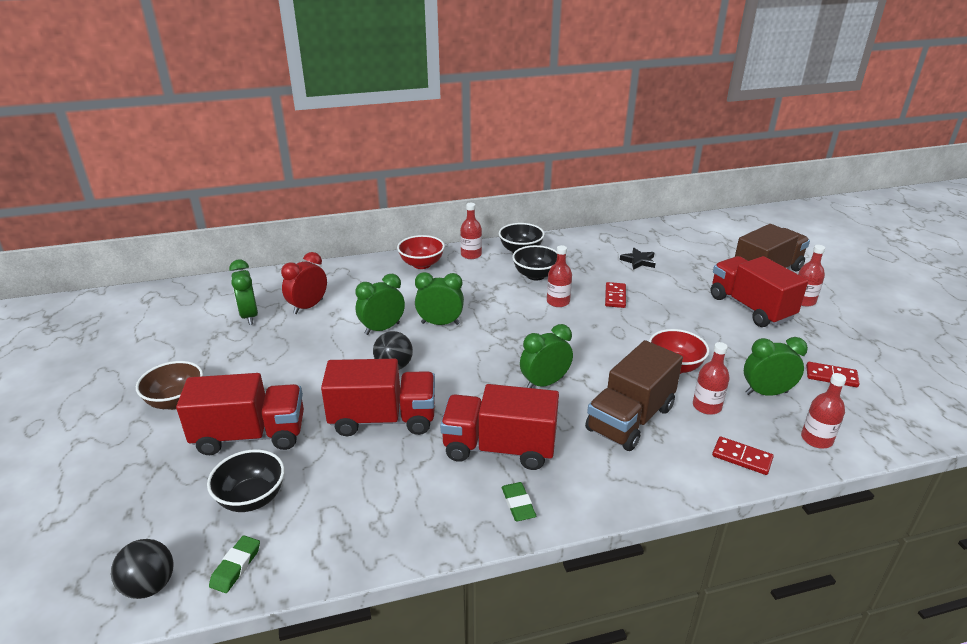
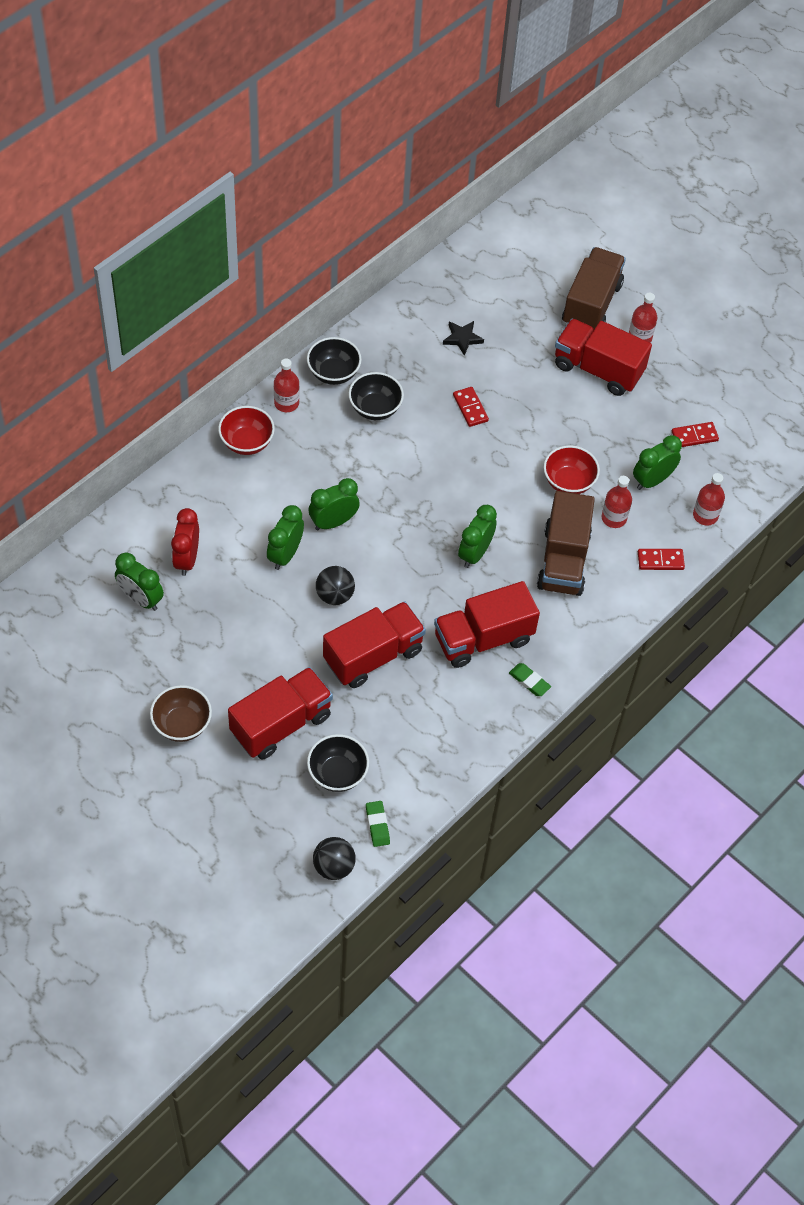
camera: 35 degrees left, 25 degrees up
red bottle [547,245,572,307] -> none

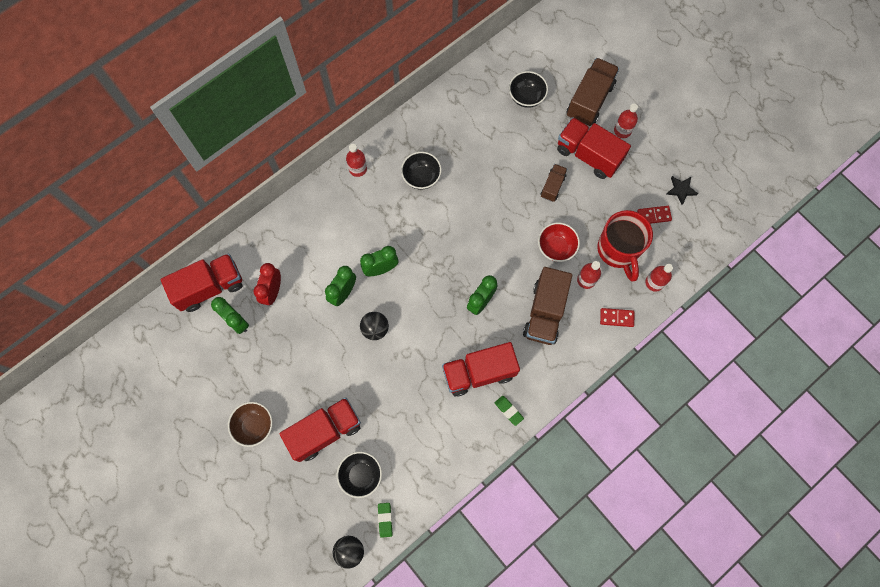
camera: 10 degrees right, 15 degrees up
red bowl [218,406,275,455] -> none
black bowl [307,337,362,385] -> black bowl moved to [509,71,548,108]
red truck [323,601,426,688] -> red truck moved to [161,253,242,312]
black star [443,321,484,356] -> black star moved to [666,176,698,205]
red domino [453,387,489,427] -> none
green clock [633,435,682,490] -> red mug [597,210,653,282]
none -> brown truck [540,164,567,202]

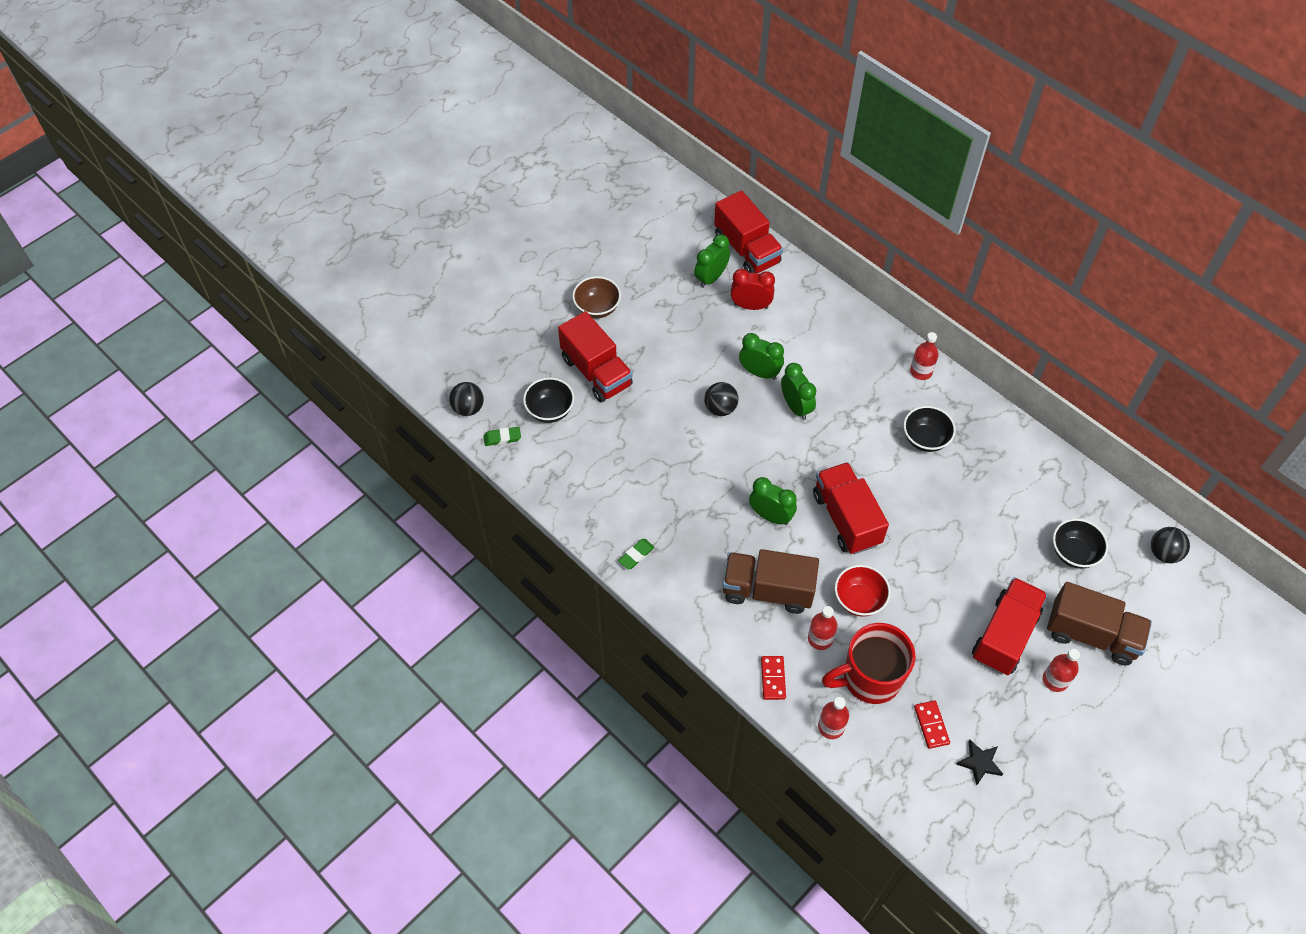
camera: 85 degrees right, 15 degrees down
red truck [442,342,520,396] -> red truck moved to [813,462,889,554]
brown truck [540,164,567,202] -> none
none -> black ball [1151,527,1190,563]

